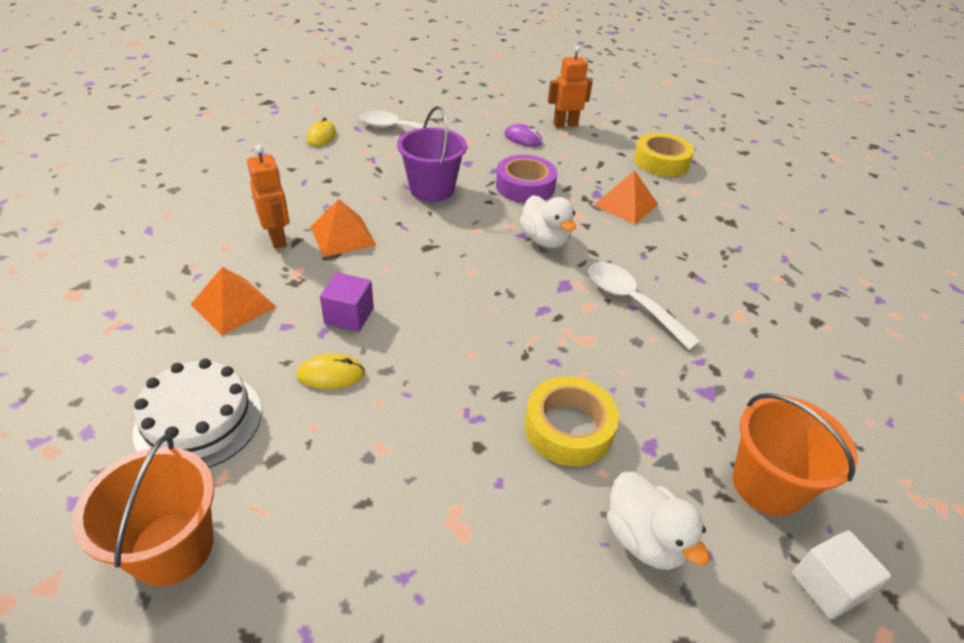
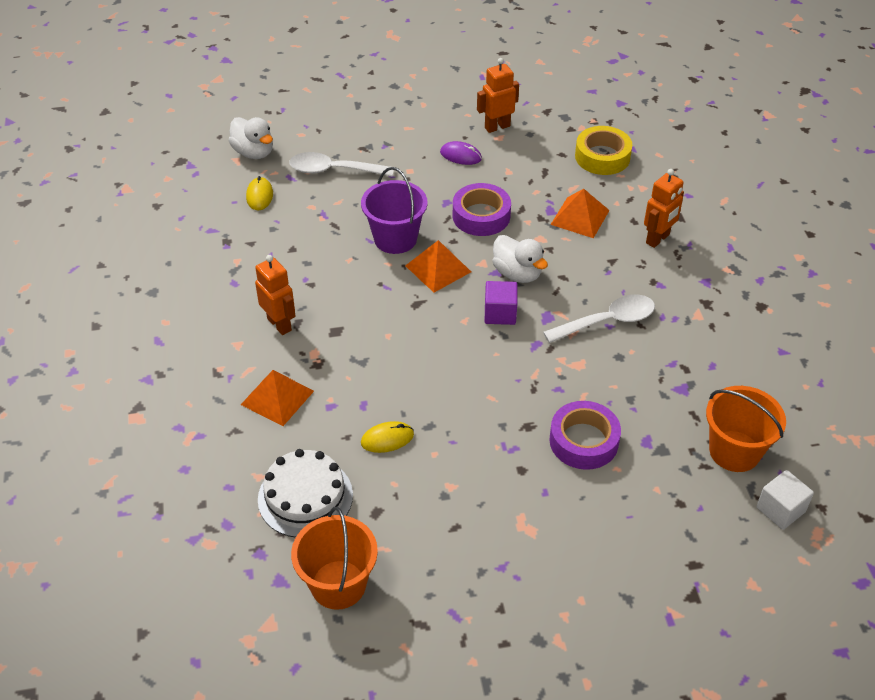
camera: 10 degrees left, 5 degrees up
orange pyramid [311,199,377,257] -> orange pyramid moved to [405,240,471,292]
purple cube [320,273,374,332] -> purple cube moved to [485,281,517,325]
yellow tape [525,376,619,466] -> purple tape [549,401,621,470]
white spoon [588,262,701,350] -> white spoon turned 120 degrees clockwise [543,295,655,343]
white duck [607,472,710,570] -> white duck moved to [228,117,273,159]
none -> orange robot [644,169,684,248]

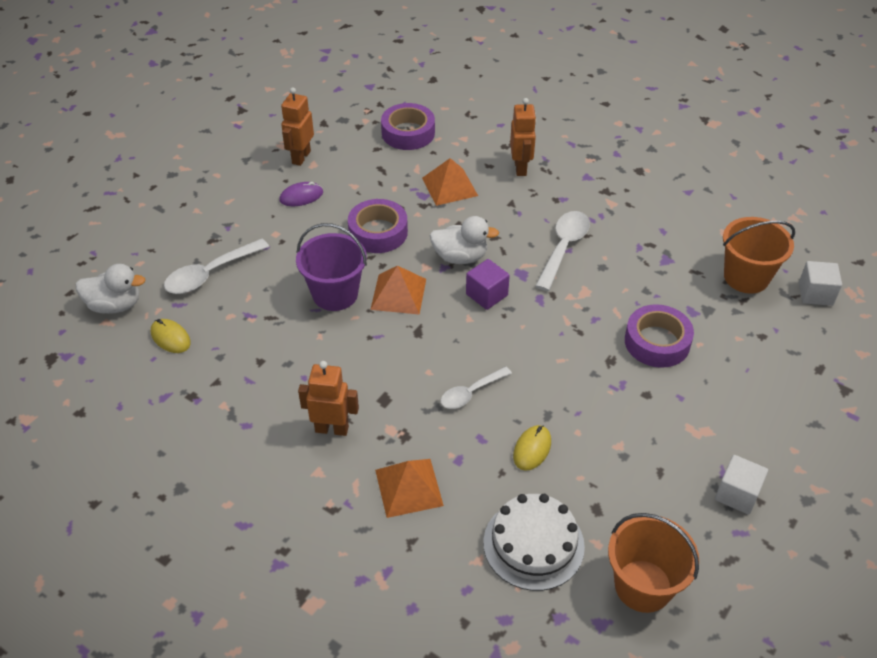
camera: 45 degrees left, 0 degrees up
yellow tape [575,126,632,175] -> purple tape [381,103,435,150]
none -> white spoon [441,367,512,409]
none -> white cube [715,455,768,515]

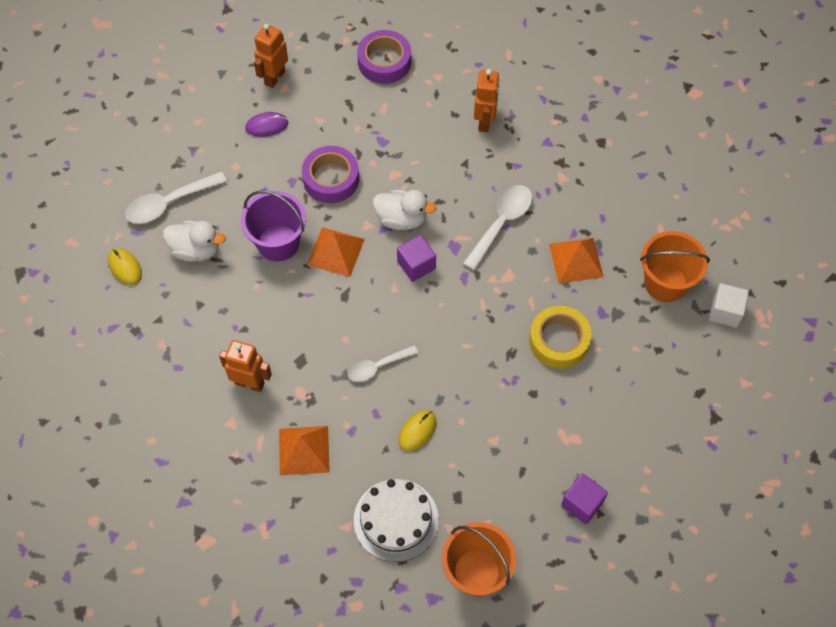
camera: 10 degrees right, 15 degrees up
white duck [76,264,145,314] -> white duck moved to [163,221,226,262]
orange pyramid [422,158,478,206] -> orange pyramid moved to [549,238,604,284]
purple tape [625,304,694,368] -> yellow tape [529,306,592,369]
white cube [715,455,768,515] -> purple cube [561,474,608,524]

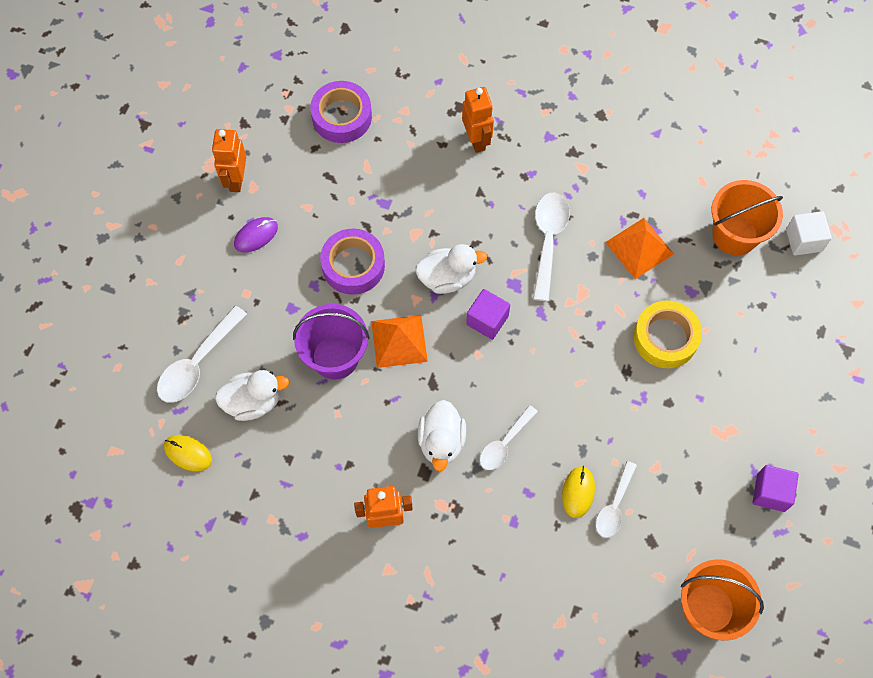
camera: 25 degrees left, 5 degrees up
orange pyramid [279,426,330,475] -> none
white cake [354,479,439,562] -> none
none -> white duck [418,400,466,471]
none -> white spoon [596,461,637,538]

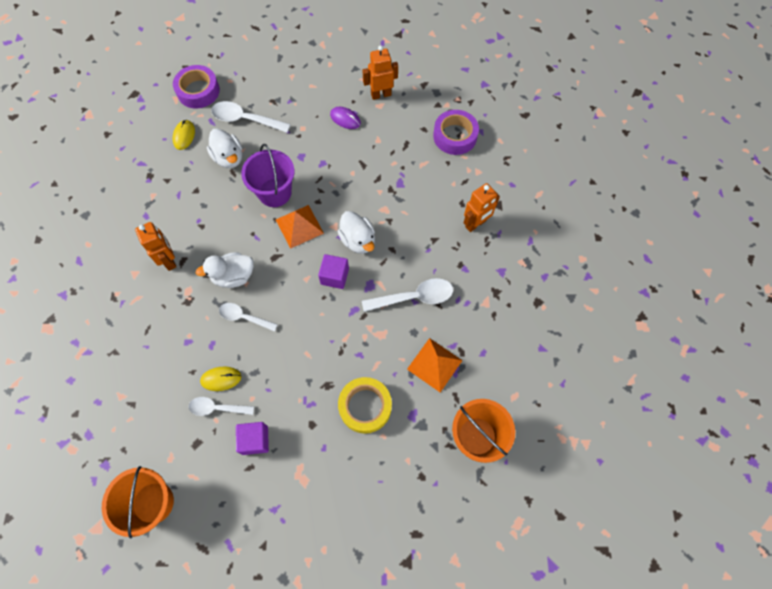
camera: 70 degrees right, 0 degrees up
purple tape [320,229,385,295] -> purple tape moved to [173,65,220,108]
purple cube [753,465,799,512] -> purple cube moved to [236,422,269,455]
white cube [786,211,832,255] -> none

